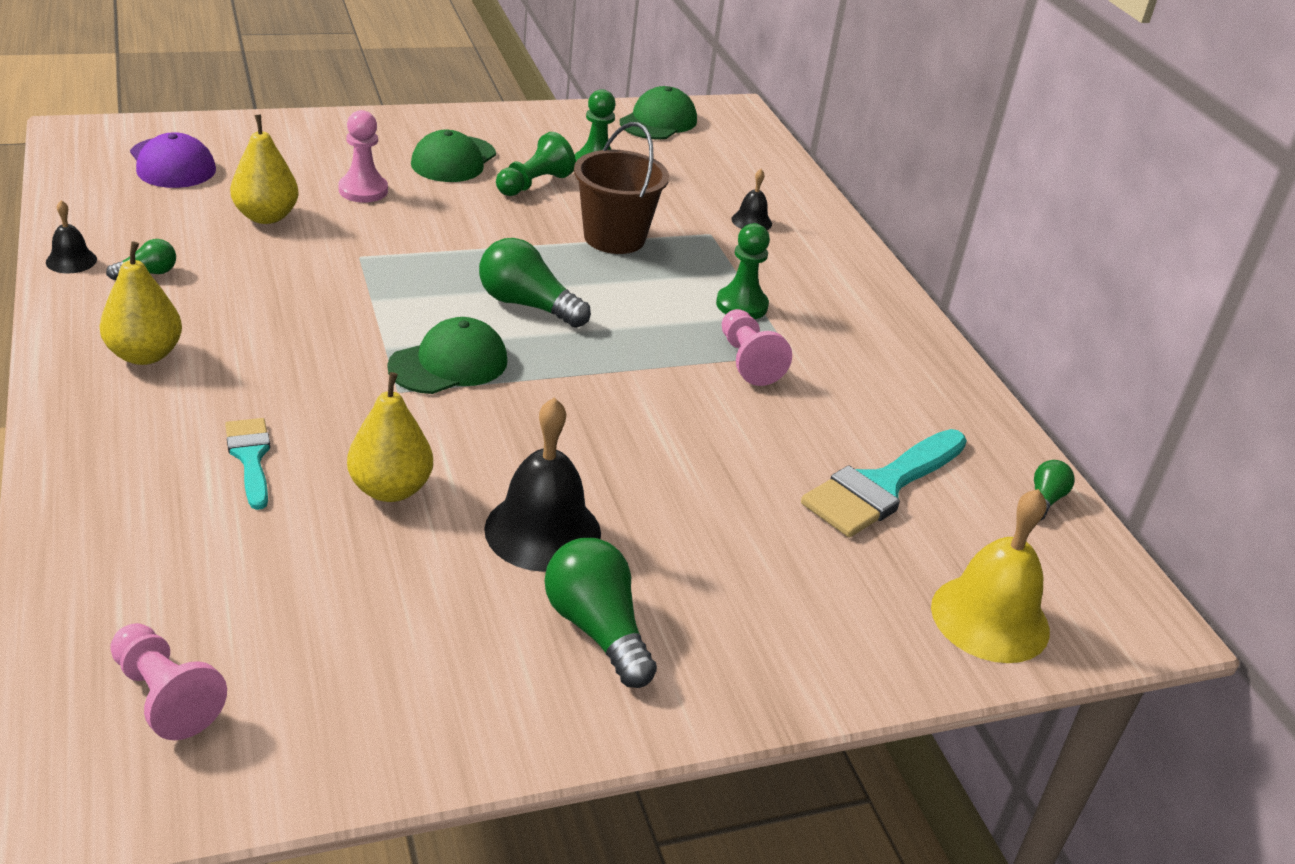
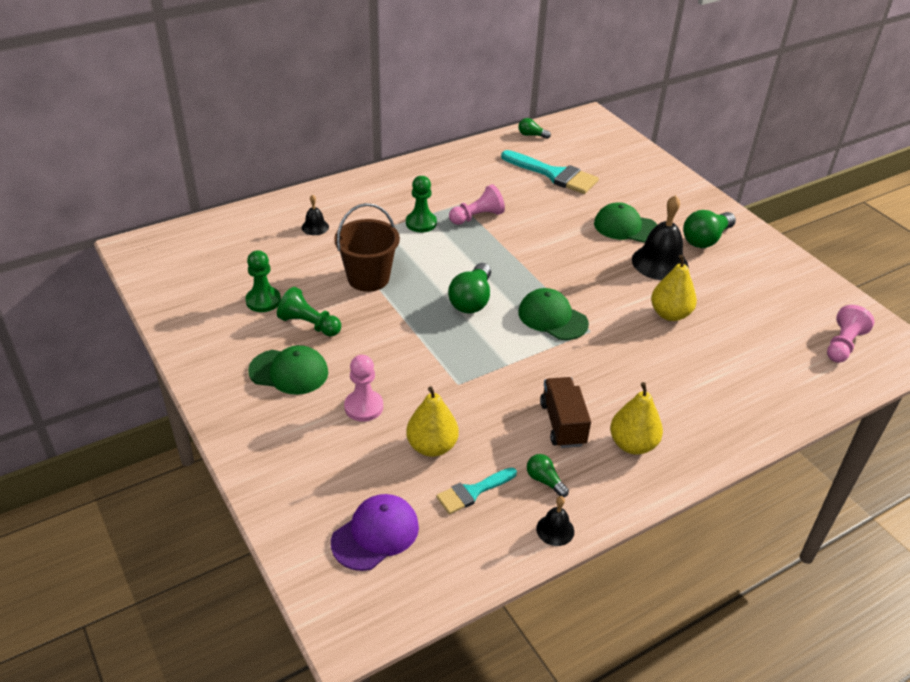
camera: 100 degrees left, 5 degrees up
turquoise brush [225,418,270,510] -> turquoise brush moved to [436,467,517,514]
green cap [620,86,697,140] -> green cap moved to [594,202,658,243]
yellow bell [931,489,1050,663] -> none
none -> brown truck [540,377,591,448]

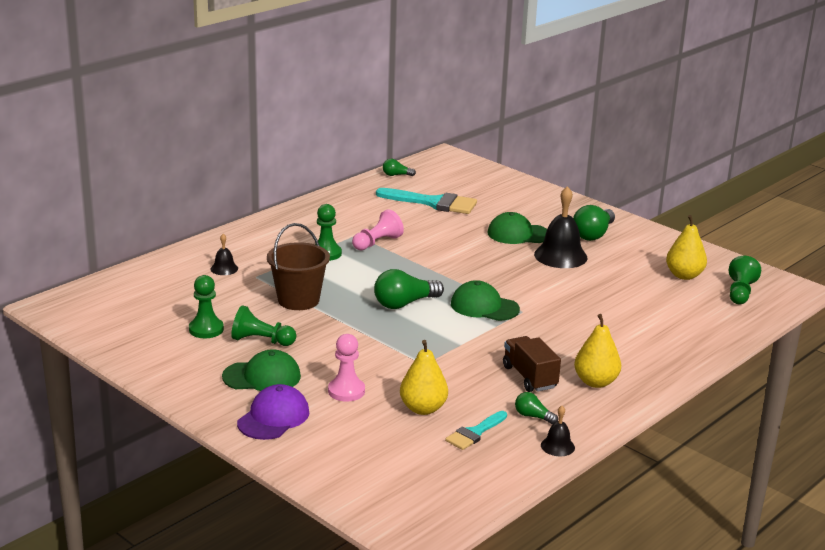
camera: 15 degrees left, 15 degrees down
purple cap [331,494,419,571] -> purple cap moved to [237,384,309,440]
green light bulb [448,263,491,314] -> green light bulb turned 60 degrees clockwise [374,269,444,309]
yellow pear [651,255,697,321] -> yellow pear moved to [666,215,707,280]
pink pawn [827,305,874,363] -> green pawn [729,256,761,304]

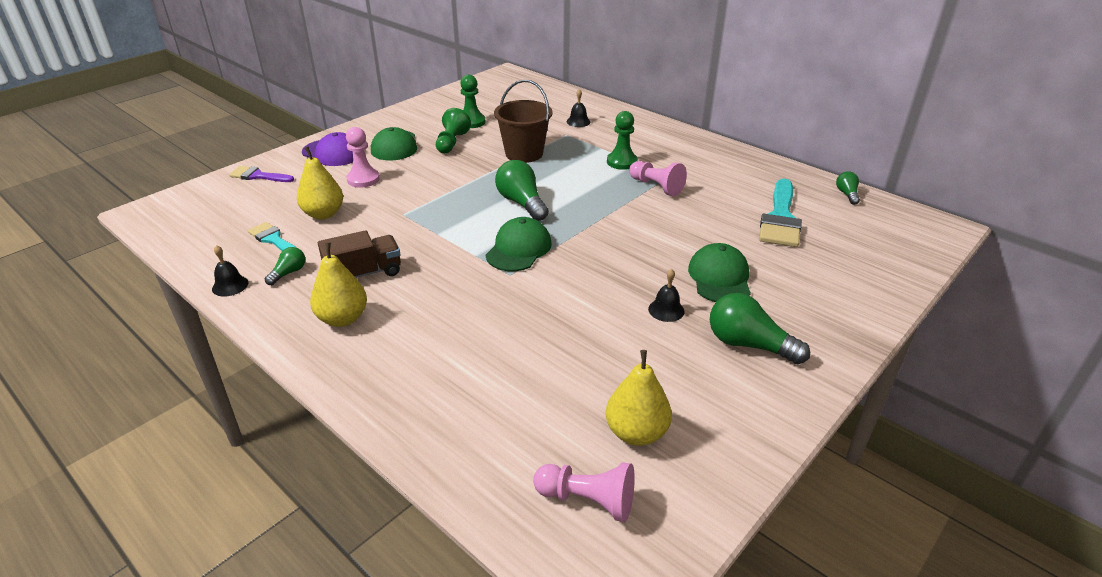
camera: 90 degrees right, 10 degrees up
black bell [534,186,588,268] -> black bell [648,269,685,322], size x0.50
green pawn [729,256,761,304] -> pink pawn [533,462,635,522]
none -> purple brush [229,166,294,182]

